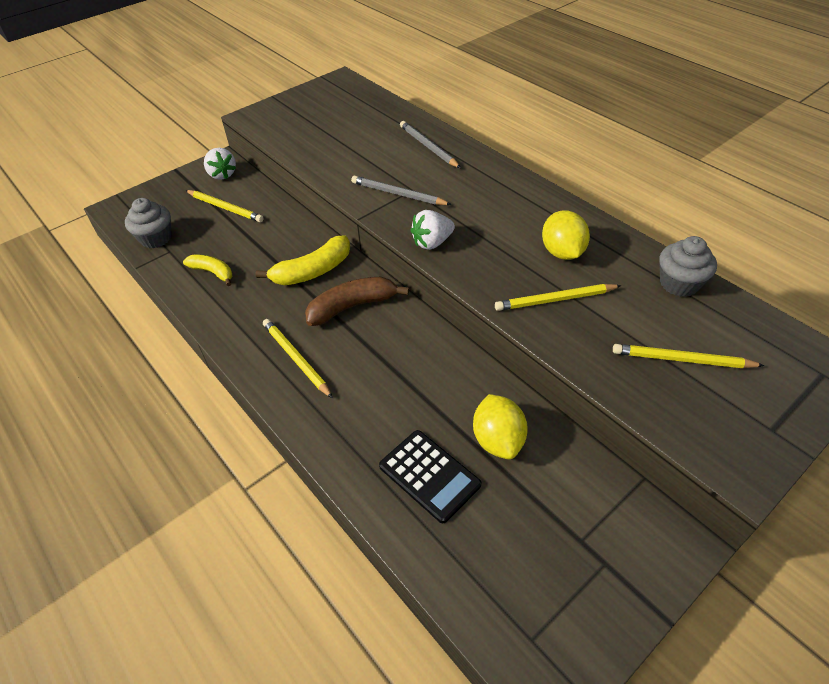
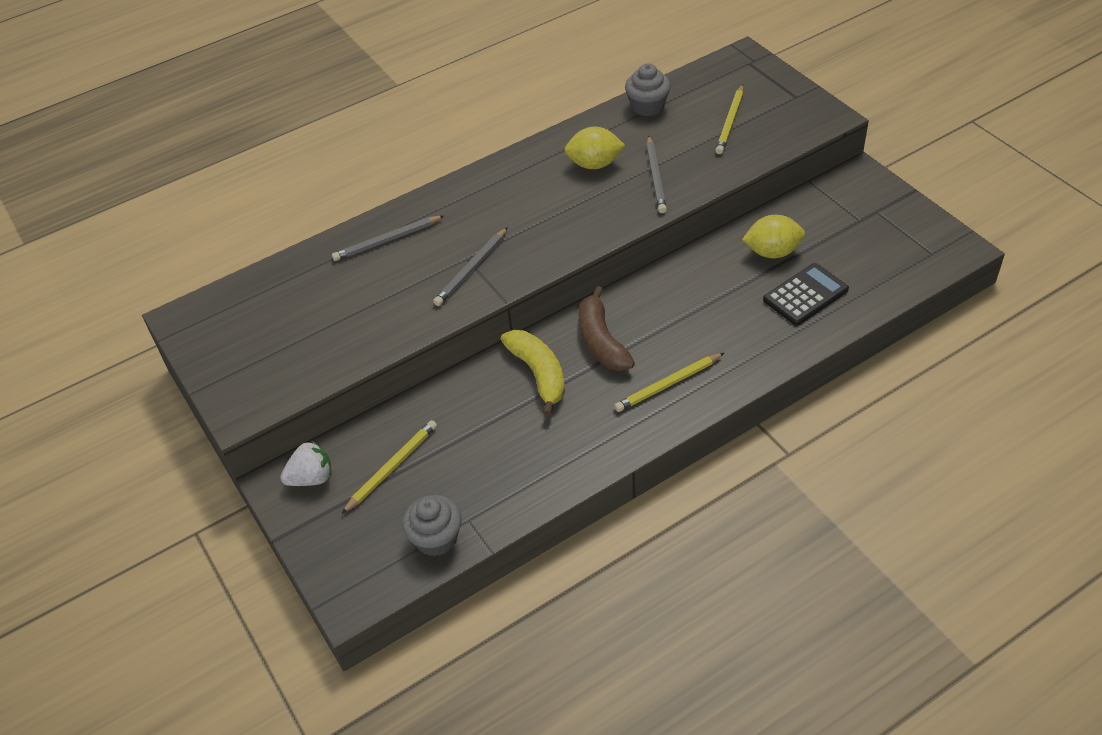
camera: 80 degrees left, 0 degrees up
yellow banana [183,255,232,286] -> none
white strawberry [410,210,455,250] -> none
yellow pencil [495,284,622,311] -> grey pencil [646,135,667,213]

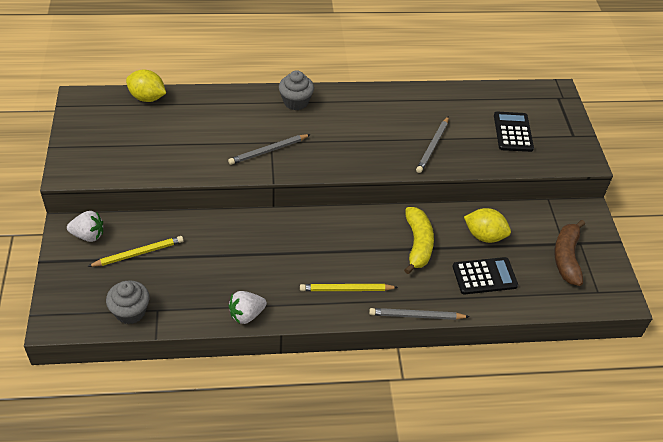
camera: 20 degrees right, 0 degrees up
grey pencil [332,215,445,261] -> grey pencil moved to [369,308,469,320]
yellow banana [501,330,565,416] -> yellow banana moved to [404,207,434,274]
yellow lemon [564,127,625,169] -> yellow lemon moved to [126,70,166,102]
brown banana [578,286,635,371] -> brown banana moved to [554,220,585,286]
grey cupcake [625,64,671,117] -> grey cupcake moved to [279,70,314,110]
yellow pencil [715,84,744,154] -> black calculator [494,111,534,152]
none -> white strawberry [228,291,267,324]

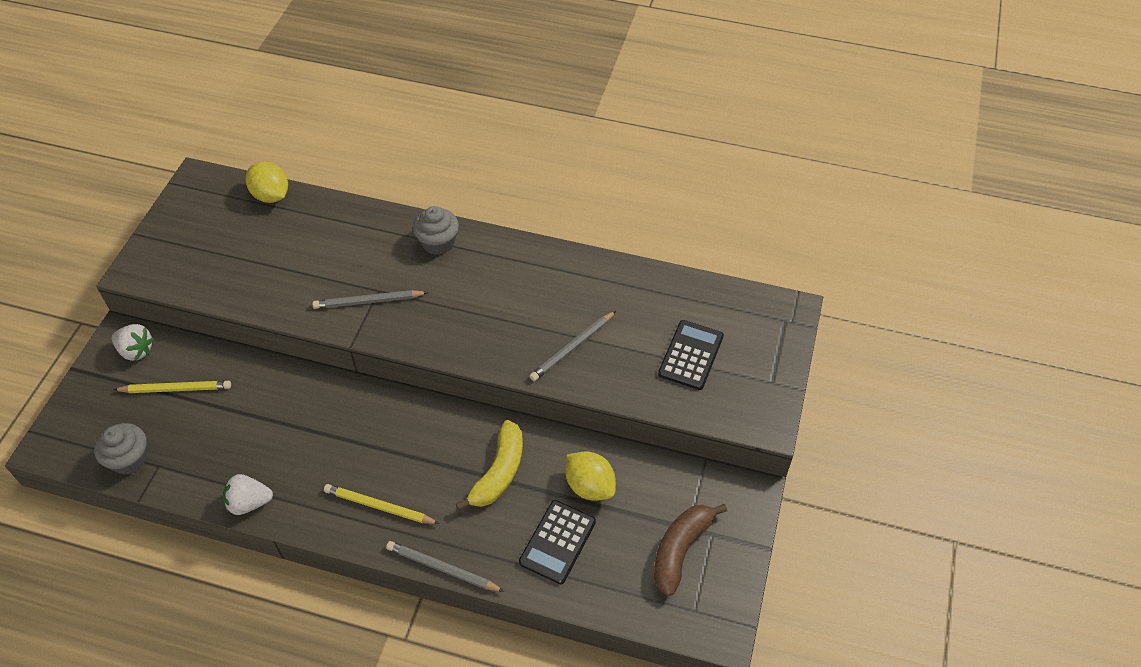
camera: 25 degrees right, 5 degrees up
black calculator [452,257,518,294] -> black calculator turned 105 degrees clockwise [519,500,596,584]

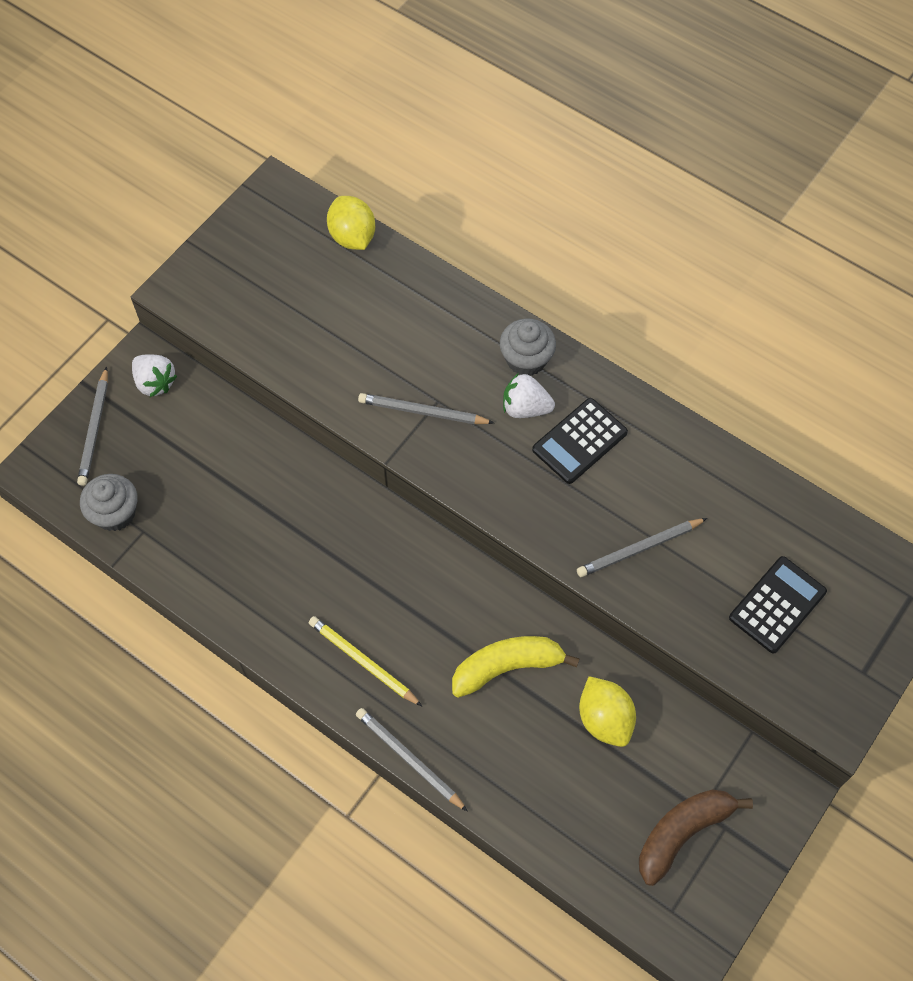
camera: 20 degrees right, 10 degrees up
yellow pencil [113,381,231,393] -> none
white strawberry [223,474,273,515] -> white strawberry moved to [503,373,555,418]
yellow banana [456,420,523,511] -> yellow banana turned 150 degrees counterclockwise [452,636,580,697]
black calculator [519,500,596,584] -> black calculator moved to [532,398,628,484]
none -> grey pencil [77,367,108,486]

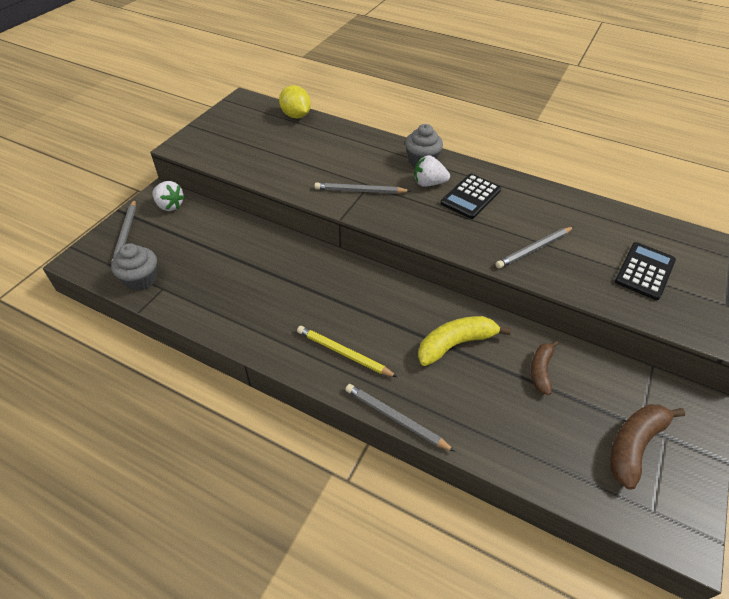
camera: 10 degrees left, 15 degrees down
yellow lemon [579,676,636,747] -> brown banana [531,340,559,395]

